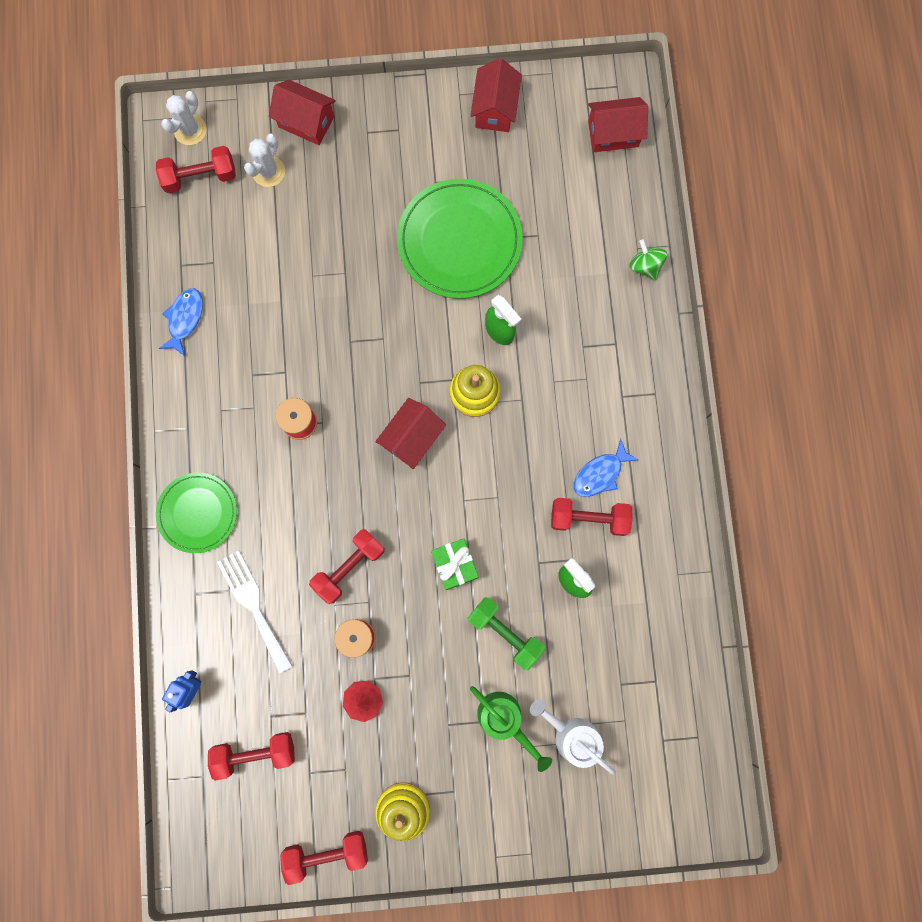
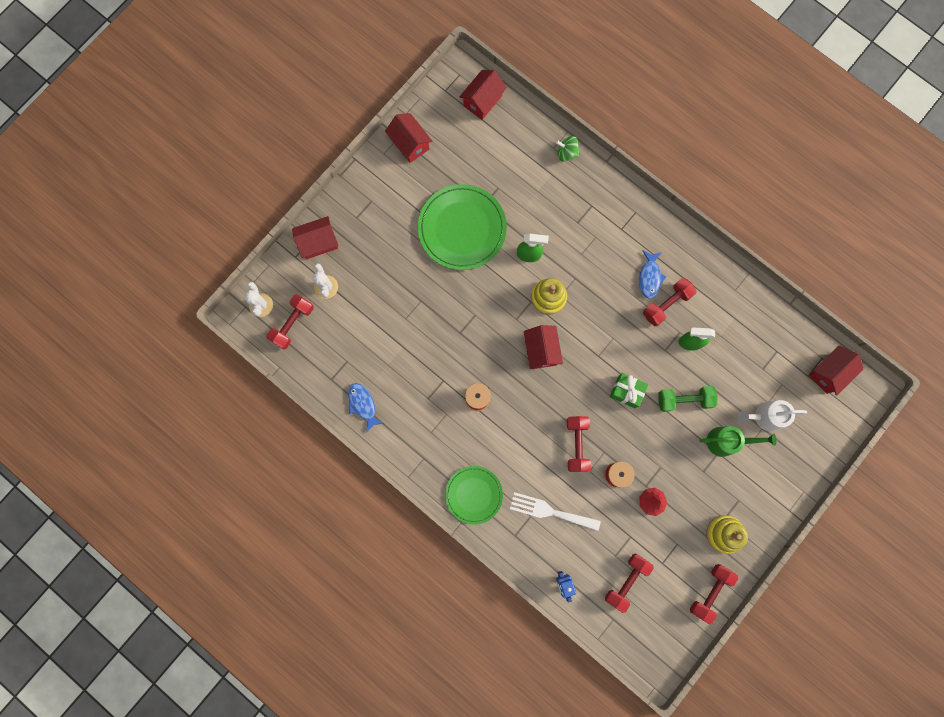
camera: 45 degrees left, 0 degrees up
none -> red house [809,345,863,396]

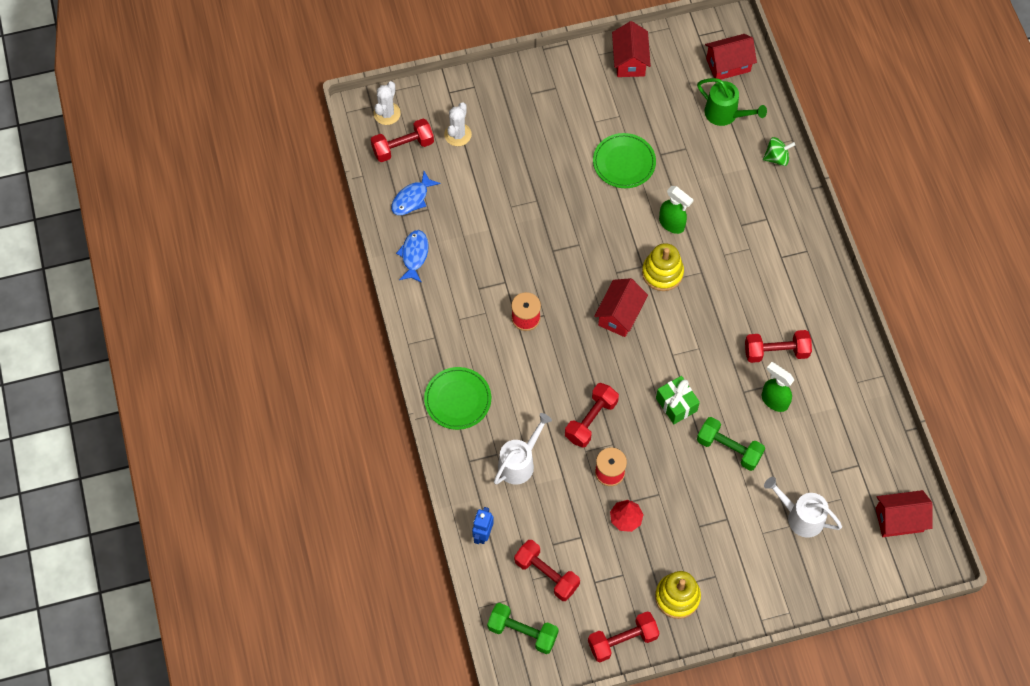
camera: 35 degrees right, 15 degrees down
red house [292,216,338,259] -> none
green plate [418,184,507,270] -> green plate [593,133,656,188], size x0.62
white fork [510,492,601,531] -> white watering can [494,413,552,485]
green spinning top [556,136,579,161] -> green spinning top turned 120 degrees clockwise [763,137,795,166]
red dumbbell [605,554,654,613] -> red dumbbell turned 60 degrees clockwise [514,540,580,601]
blue fish [639,250,666,298] -> blue fish moved to [391,171,440,215]
green watering can [700,426,776,457] -> green watering can moved to [697,78,767,126]
none -> green dumbbell [487,603,559,654]

